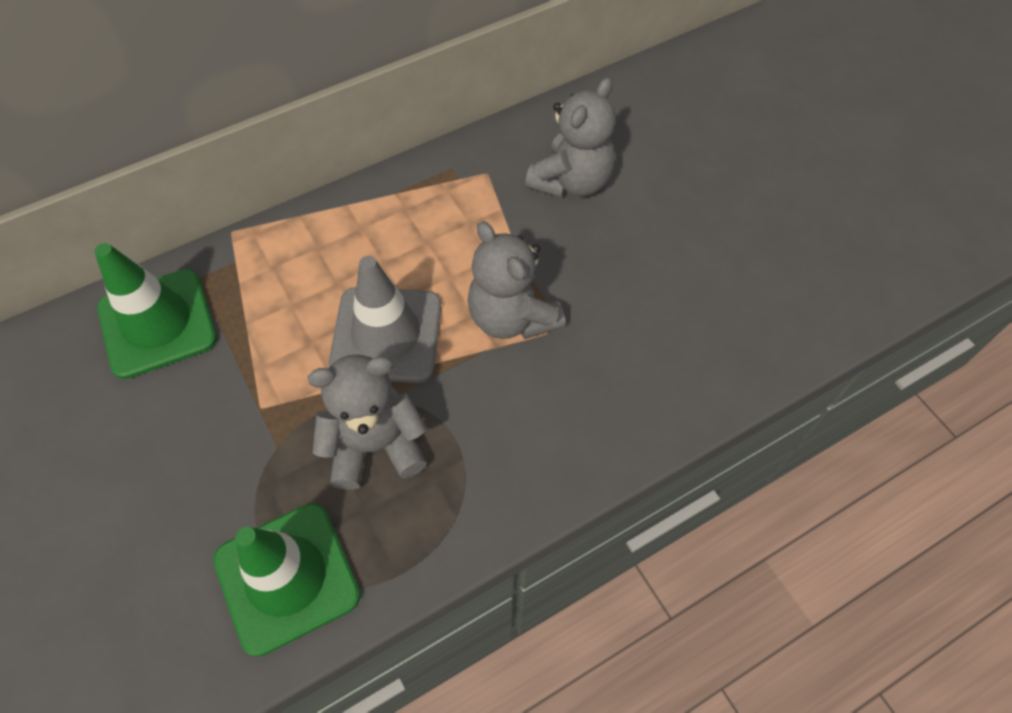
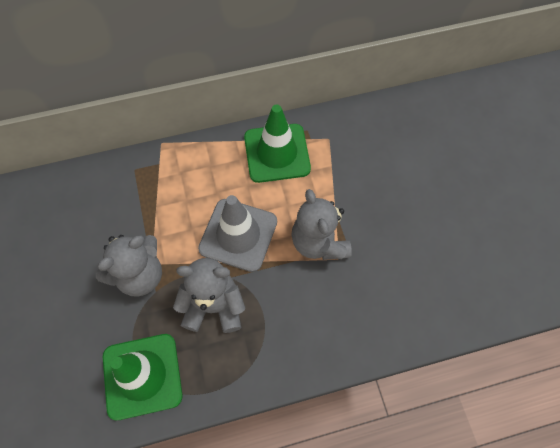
camera: 15 degrees right, 5 degrees up
green traffic cone [95,243,217,379] -> green traffic cone moved to [244,104,311,183]
grey teddy bear [525,77,616,198] -> grey teddy bear moved to [96,235,162,297]

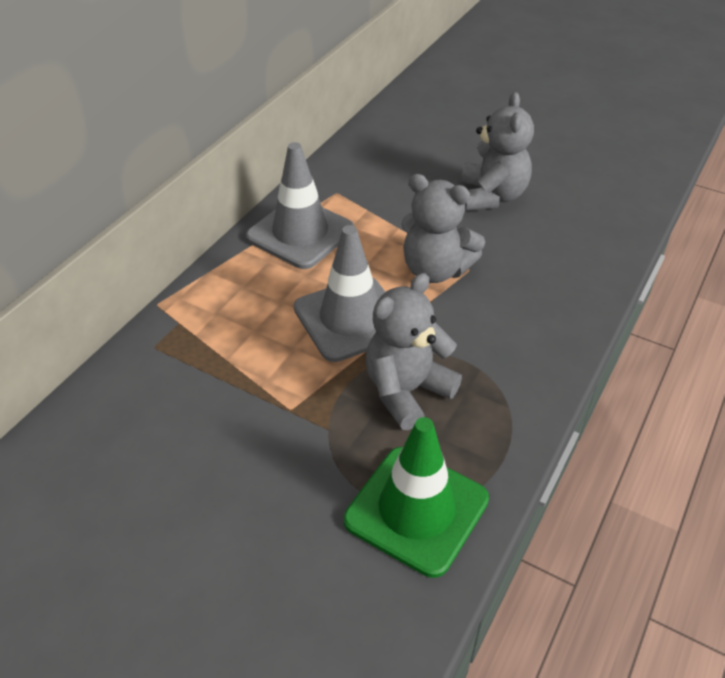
camera: 45 degrees left, 20 degrees down
grey teddy bear [96,235,162,297] -> grey teddy bear moved to [461,92,534,211]
green traffic cone [244,104,311,183] -> grey traffic cone [246,142,354,269]

